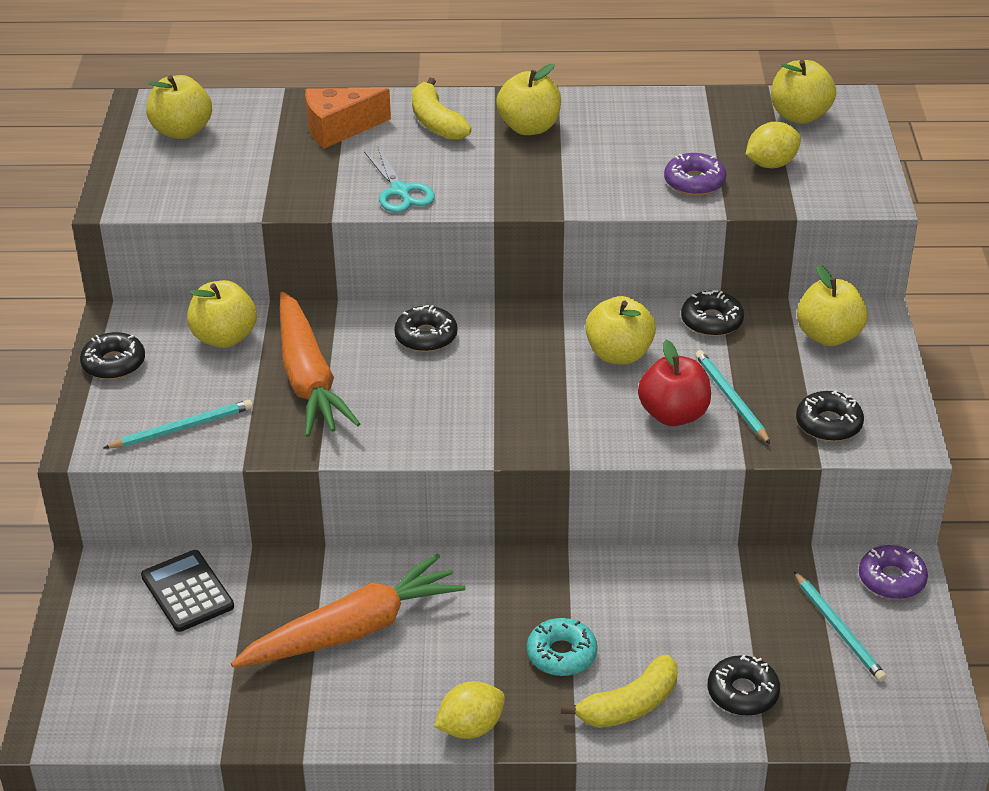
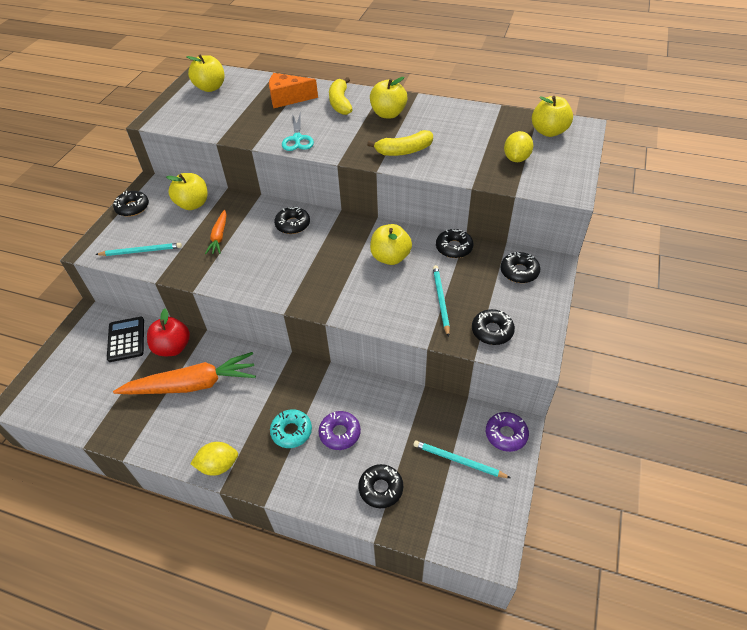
camera: 20 degrees right, 10 degrees up
orange carrot [280,292,360,437] -> orange carrot [205,210,227,254], size x0.51
yellow banana [561,655,678,728] -> yellow banana moved to [367,130,433,156]
red apple [638,340,711,426] -> red apple moved to [147,309,190,356]
purple donut [664,153,726,196] -> purple donut moved to [319,411,361,450]
yellow lemon [745,122,801,168] -> yellow lemon turned 60 degrees counterclockwise [504,131,533,162]
turquoise pencil [794,571,887,682] -> turquoise pencil turned 120 degrees clockwise [413,440,510,478]
yellow apple [797,265,868,346] -> black donut [500,252,540,283]

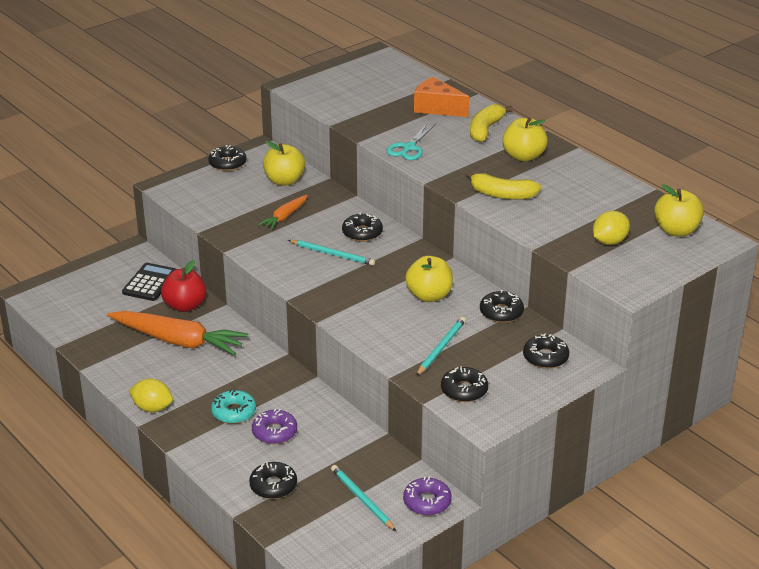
camera: 30 degrees right, 15 degrees down
turquoise pencil [95,243,182,256] -> turquoise pencil moved to [288,240,375,266]
yellow apple [186,54,224,92] -> none

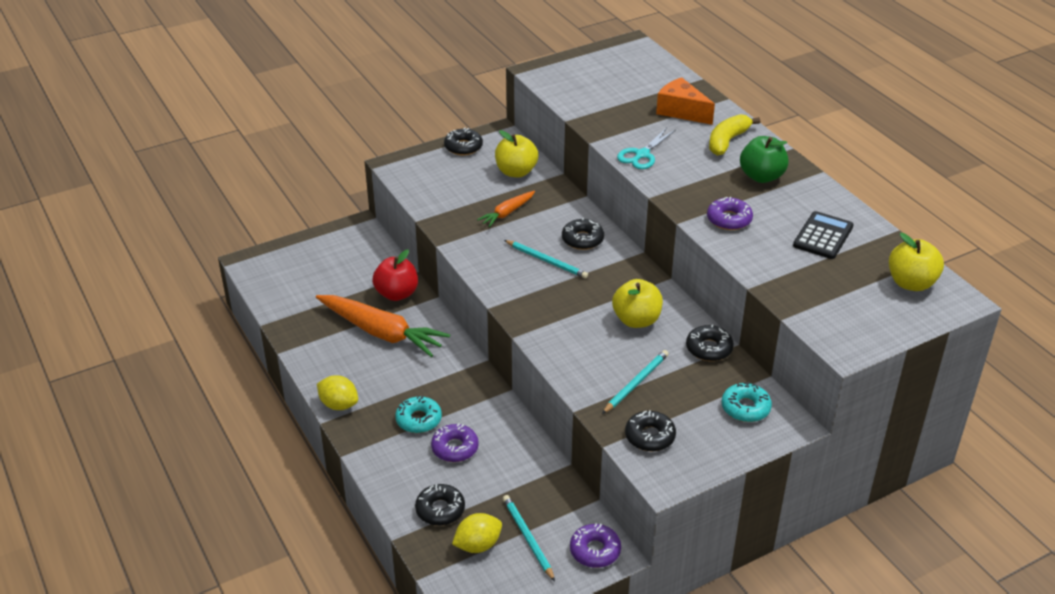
camera: 10 degrees right, 5 degrees up
black calculator [122,263,176,301] -> black calculator moved to [793,211,854,259]
yellow banana [465,171,541,200] -> purple donut [707,197,753,230]
yellow apple [502,117,548,162] -> green apple [740,136,789,183]
black donut [523,334,569,369] -> turquoise donut [722,382,772,422]
yellow lemon [593,211,630,245] -> yellow lemon moved to [452,513,502,553]

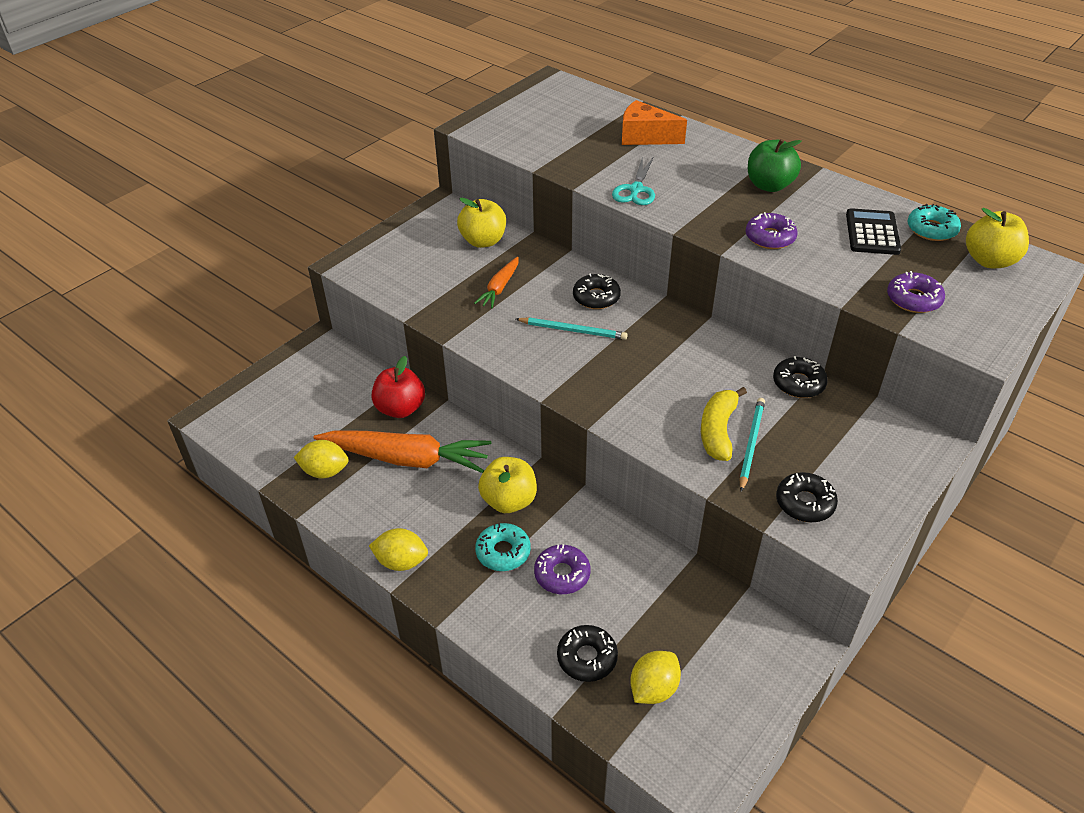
camera: 20 degrees left, 5 degrees up
black donut [444,128,483,155] -> none
turquoise pencil [503,495,555,581] -> none
purple donut [570,523,621,568] -> purple donut moved to [887,271,945,313]
yellow apple [612,279,663,328] -> yellow apple moved to [478,457,537,513]
yellow banana [709,114,760,156] -> yellow banana moved to [701,387,747,461]
turquoise donut [722,382,772,422] -> turquoise donut moved to [907,204,961,241]
none -> yellow lemon [293,440,349,478]

